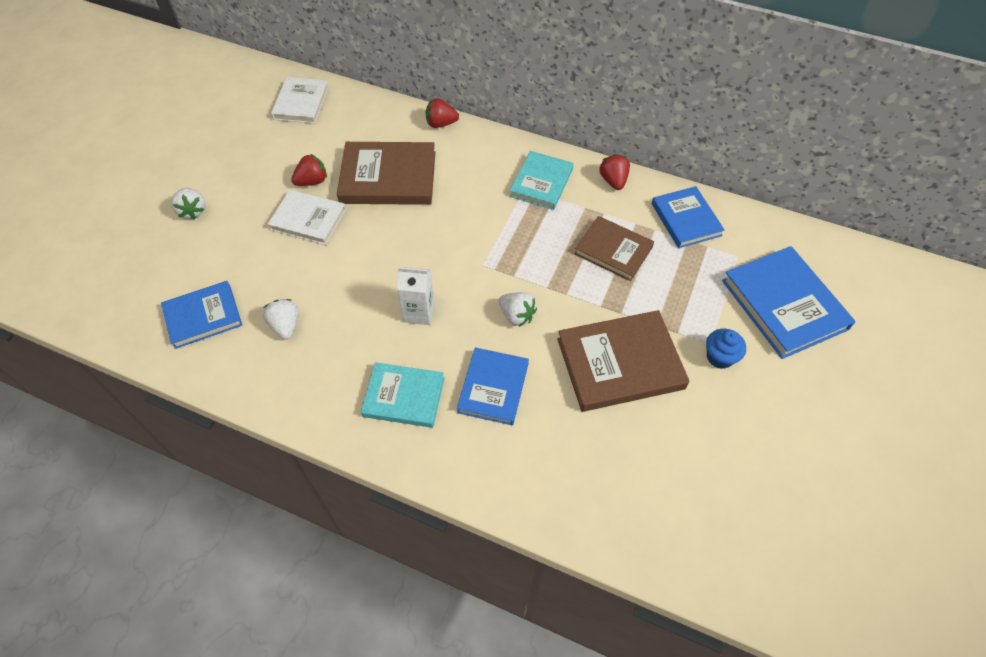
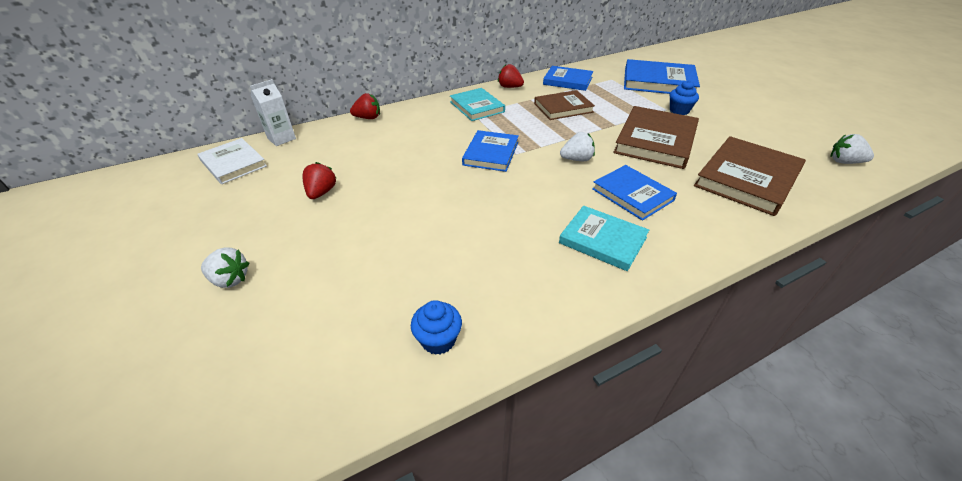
camera: 50 degrees left, 15 degrees down
blue book [161,281,242,349] -> blue book moved to [462,130,519,172]
white strawberry [263,299,299,339] -> white strawberry moved to [830,134,874,164]
white book [268,190,346,245] -> none
brown book [337,142,435,205] -> brown book moved to [694,136,806,216]
turquoise book [361,362,445,428] -> turquoise book turned 75 degrees clockwise [559,206,649,271]
white carton [397,267,435,325] -> white carton moved to [250,79,296,146]
red strawberry [425,98,459,128] -> red strawberry turned 135 degrees counterclockwise [350,93,380,119]
none -> blue cupcake [411,300,462,355]

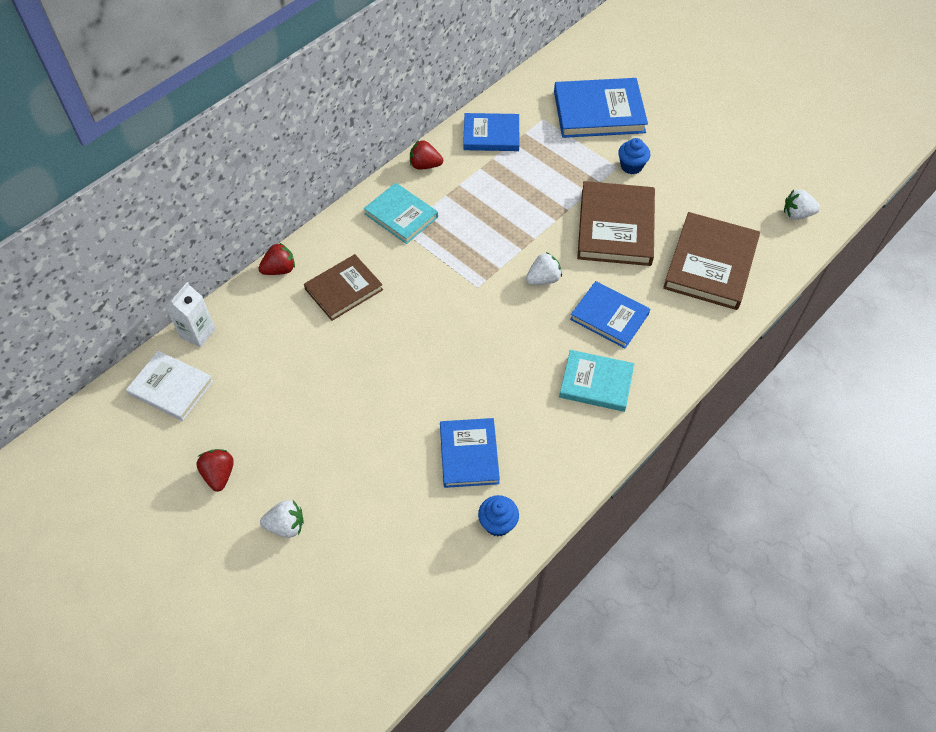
camera: 20 degrees left, 15 degrees up
red strawberry [302,162,336,199] -> red strawberry moved to [196,449,234,492]
blue book [462,130,519,172] -> blue book moved to [440,418,500,488]
brown book [534,90,595,120] -> brown book moved to [304,254,383,321]

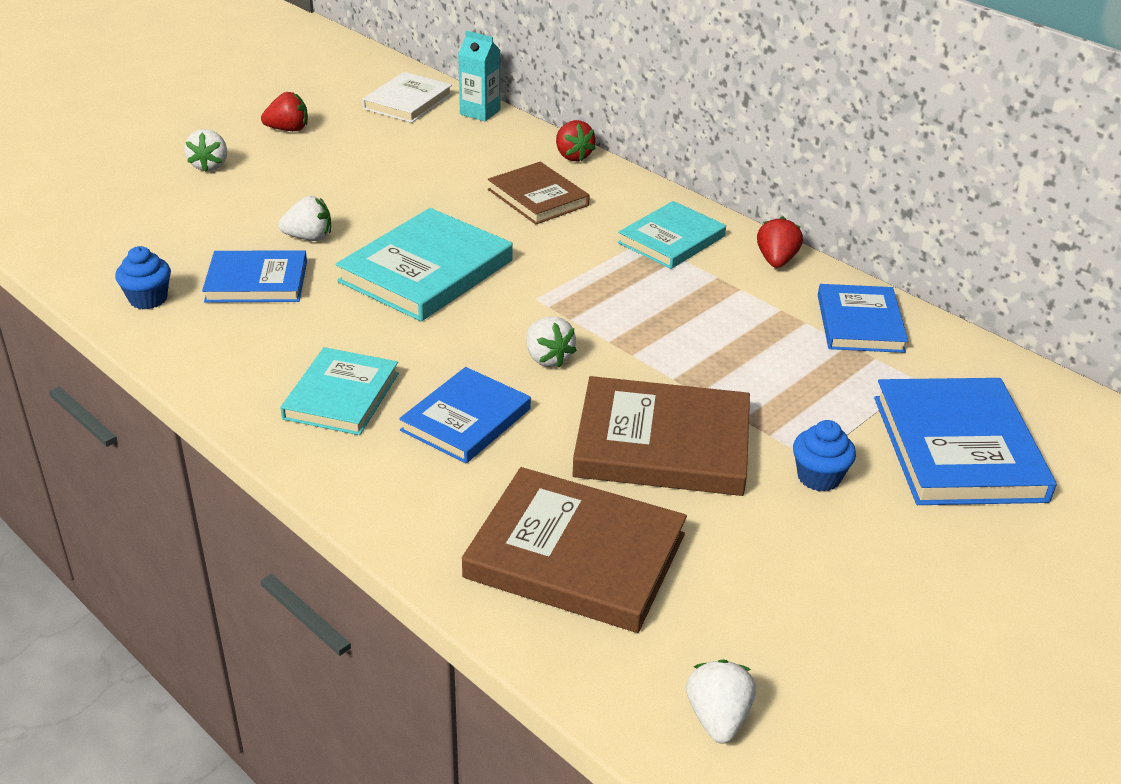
camera: 90 degrees right, 20 degrees down
white carton [165,282,215,347] -> turquoise carton [458,31,500,121]
none -> white strawberry [278,196,331,241]
none -> turquoise book [336,208,513,321]

